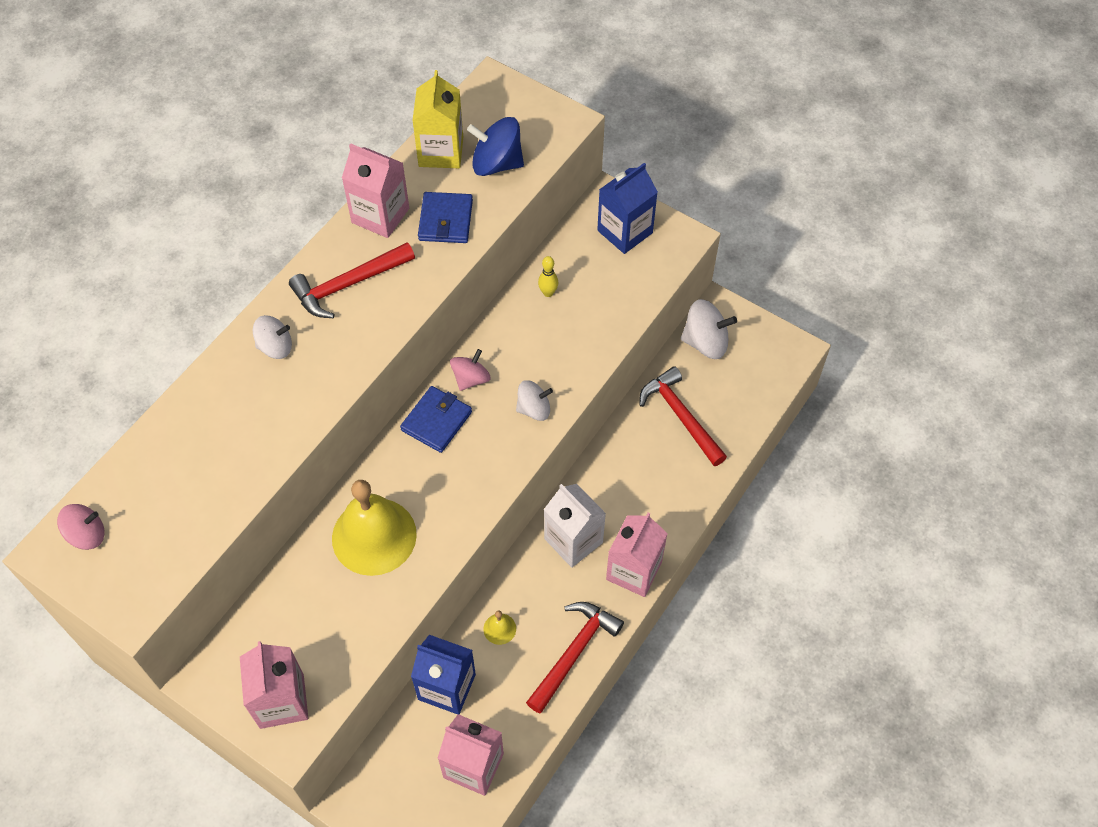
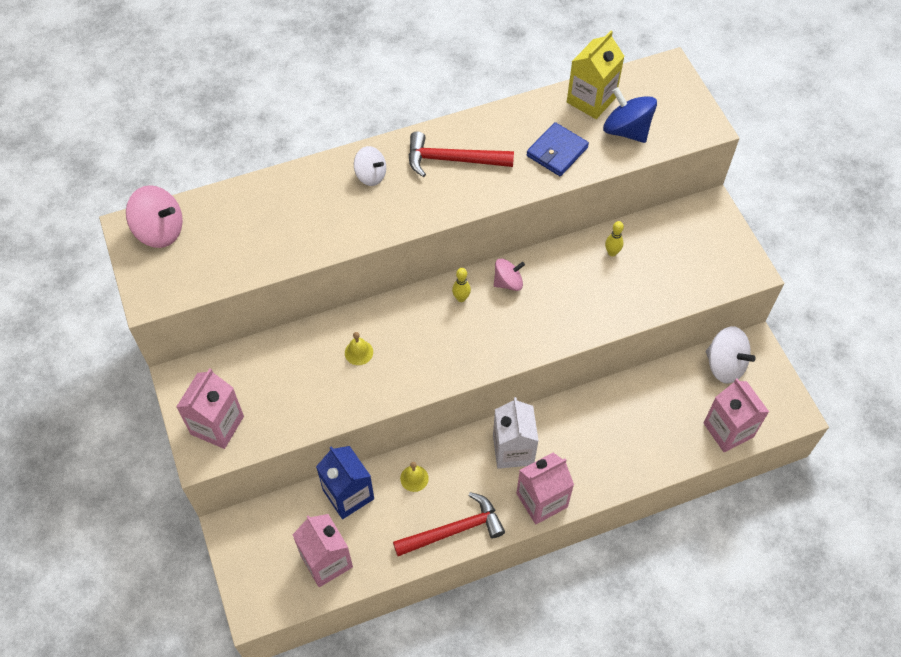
camera: 35 degrees right, 0 degrees up
pink spinning top [57,504,105,550] -> pink spinning top [126,185,183,248], size x1.54
yellow bell [332,480,417,576] -> yellow bell [345,332,373,365], size x0.40
pink carton [342,143,409,238] -> pink carton moved to [704,378,769,452]
blue wallet [400,386,472,453] -> yellow bowling pin [452,268,471,302]
white spinning top [516,380,553,421] -> none
blue carton [597,163,658,254] -> none
red hammer [639,366,727,466] -> none

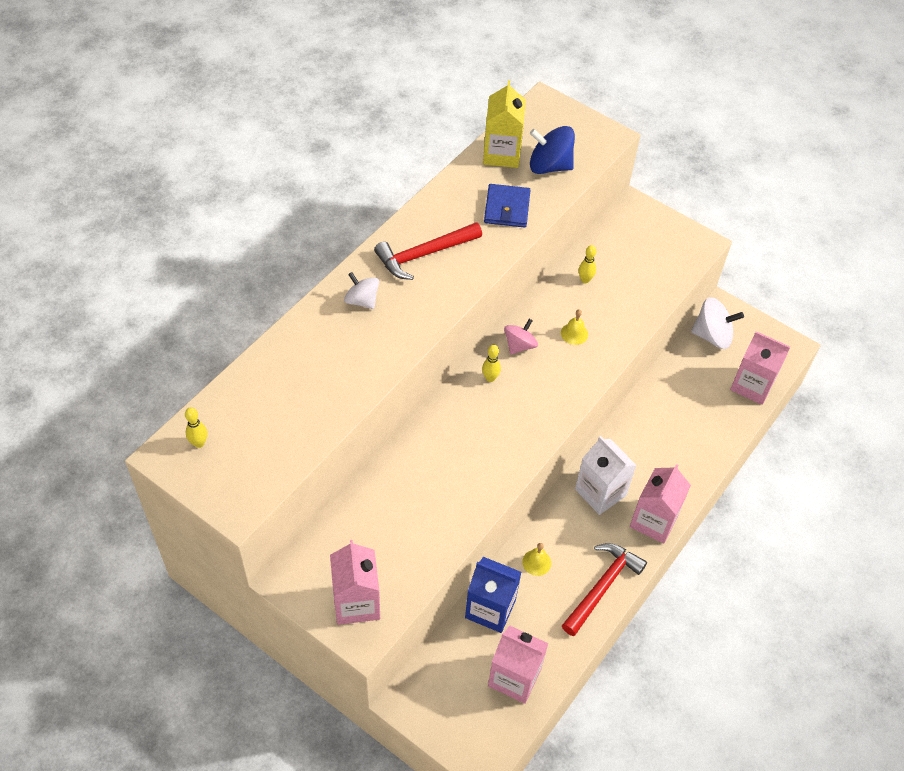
camera: 35 degrees left, 5 degrees down
pink spinning top [126,185,183,248] -> yellow bowling pin [185,407,208,448]
yellow bell [345,332,373,365] -> yellow bell moved to [561,309,588,345]
white spinning top [354,146,386,186] -> white spinning top turned 135 degrees counterclockwise [344,272,379,309]

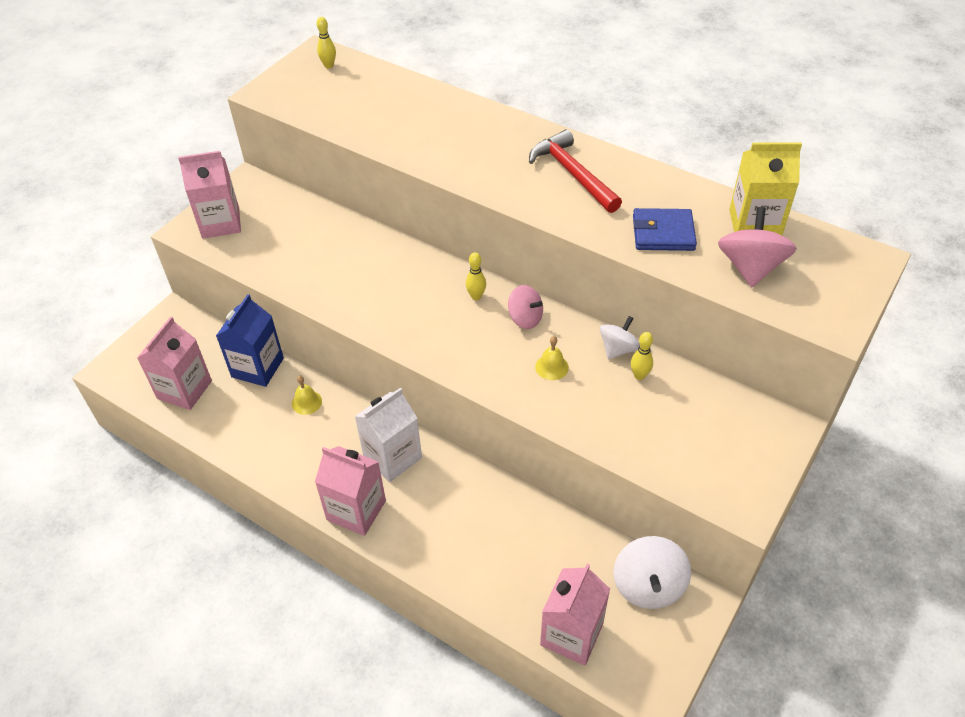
camera: 90 degrees right, 5 degrees down
white spinning top [344,272,379,309] -> white spinning top moved to [600,316,640,360]
blue spinning top [530,126,575,174] -> pink spinning top [718,207,797,287]
red hammer [562,543,647,636] -> none

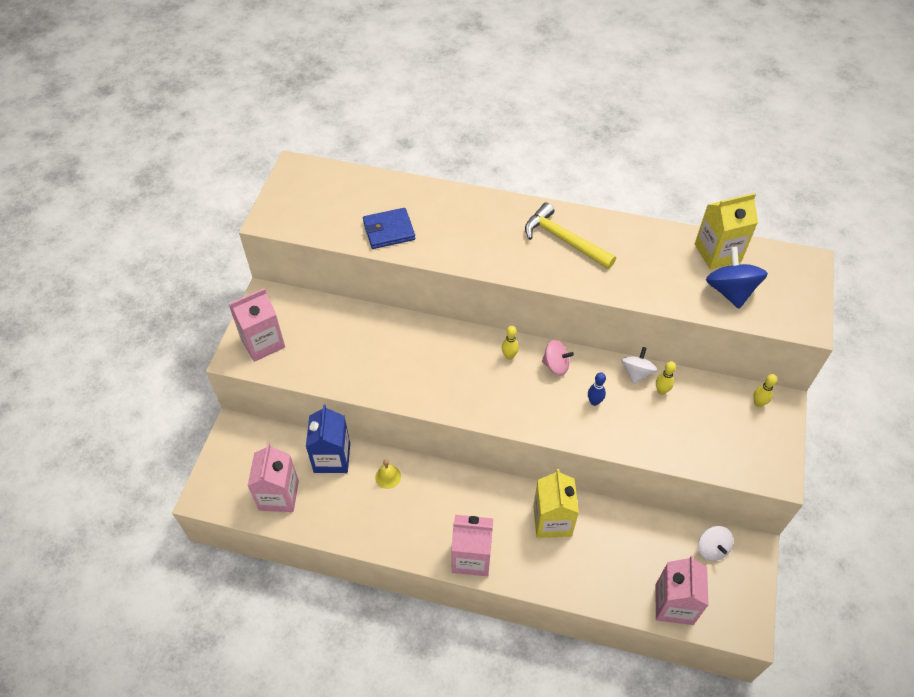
camera: 20 degrees left, 5 degrees up
yellow bowling pin [316,17,336,68] -> yellow bowling pin moved to [753,374,777,407]
white carton [355,388,422,482] -> none
red hammer [529,129,622,213] -> yellow hammer [525,202,616,269]
yellow bell [535,336,569,380] -> blue bowling pin [588,372,606,406]
white spinning top [614,536,691,609] -> white spinning top [698,526,733,561], size x0.65
blue wallet [633,208,697,251] -> blue wallet moved to [363,208,415,249]
pink spinning top [718,207,797,287] -> blue spinning top [706,247,768,309]
none -> yellow carton [533,469,579,538]

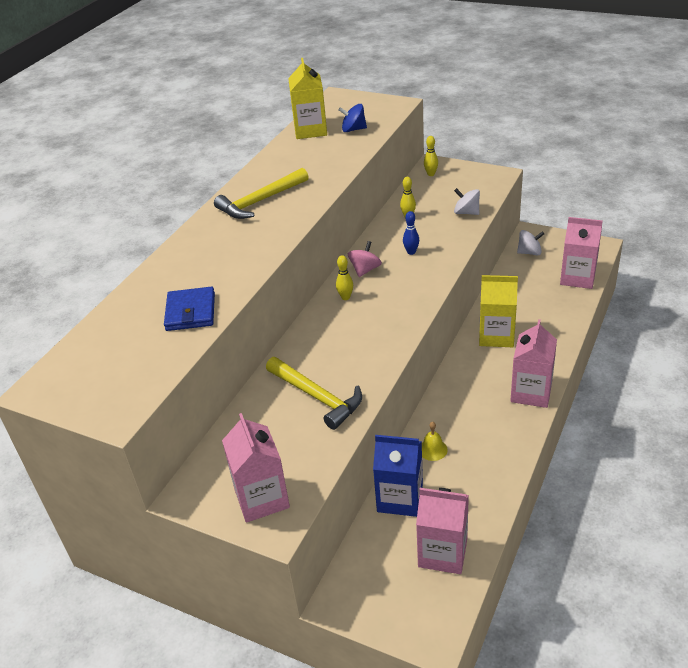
camera: 75 degrees left, 15 degrees down
white spinning top [622,347,657,384] -> white spinning top moved to [454,188,480,215]
blue spinning top [706,247,768,309] -> blue spinning top [338,104,367,132], size x0.65
none -> yellow hammer [266,357,362,430]

